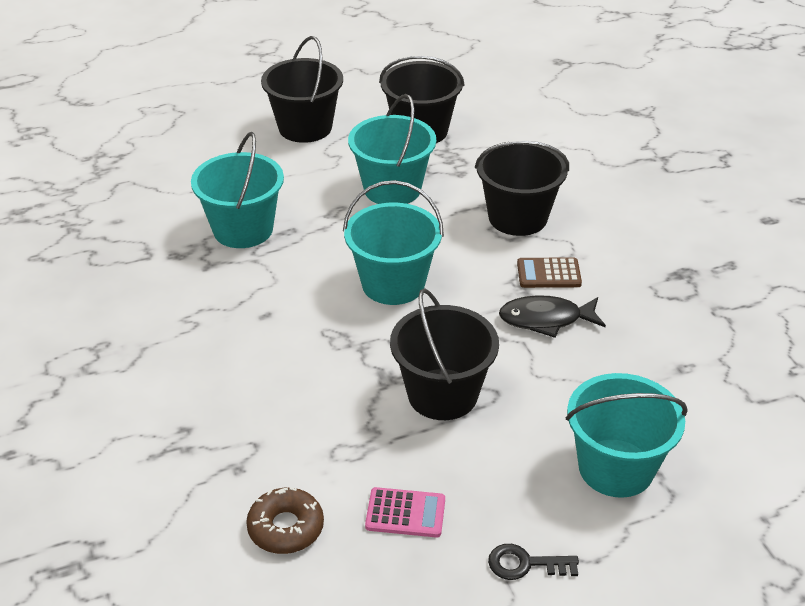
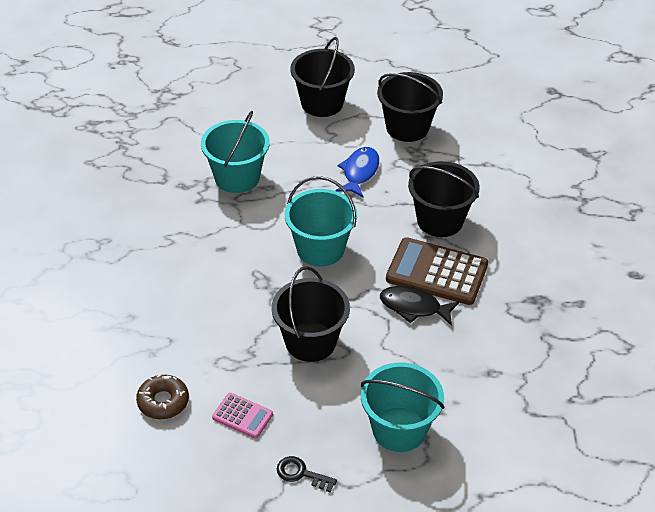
camera: 20 degrees right, 5 degrees up
turquoise bucket [348,94,436,204] -> blue fish [335,147,379,198]
brown calculator [517,257,582,288] -> brown calculator [386,237,488,305], size x1.93

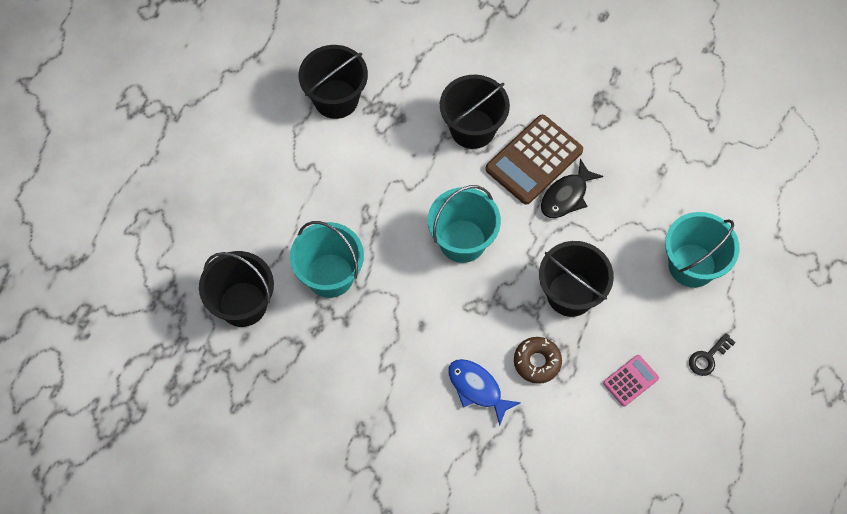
camera: 65 degrees left, 20 degrees up
brown donut [136,374,189,419] -> brown donut moved to [514,337,562,384]
black bucket [291,37,355,117] -> black bucket moved to [199,251,274,327]
blue fish [335,147,379,198] -> blue fish moved to [448,359,521,426]

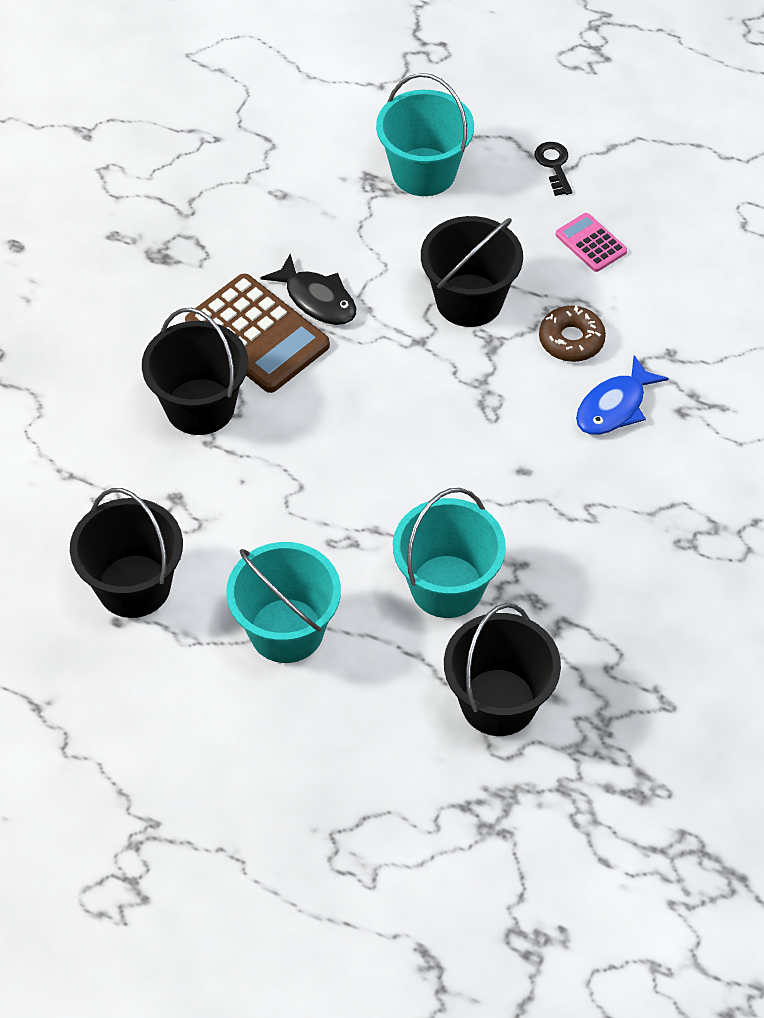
camera: 90 degrees left, 10 degrees down
turquoise bucket [428,185,501,263] -> turquoise bucket moved to [226,542,341,663]
black key [689,333,736,376] -> black key turned 150 degrees counterclockwise [535,142,572,196]

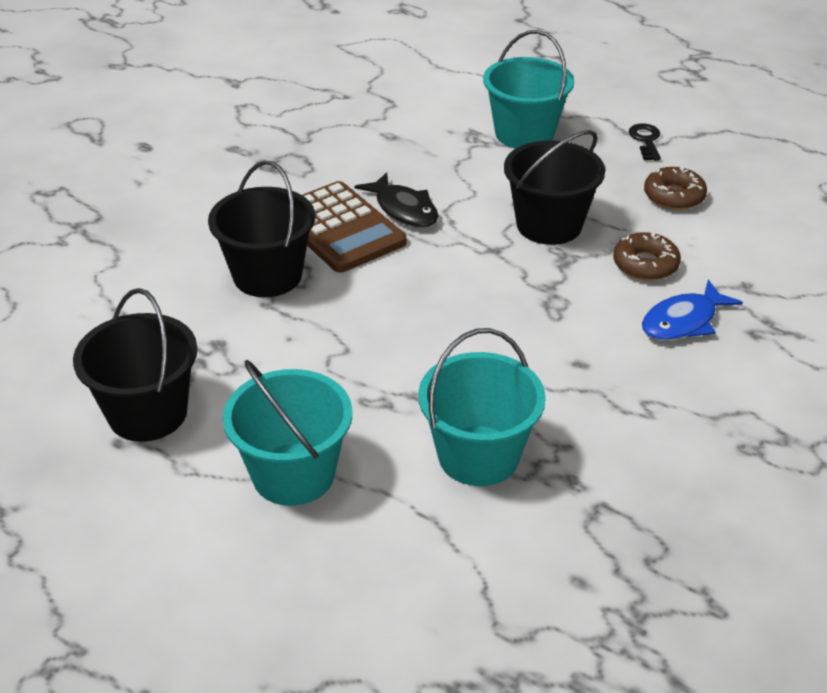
camera: 10 degrees right, 15 degrees down
black bucket [444,603,561,736] -> none
pink calculator [555,213,627,272] -> brown donut [644,166,707,210]

